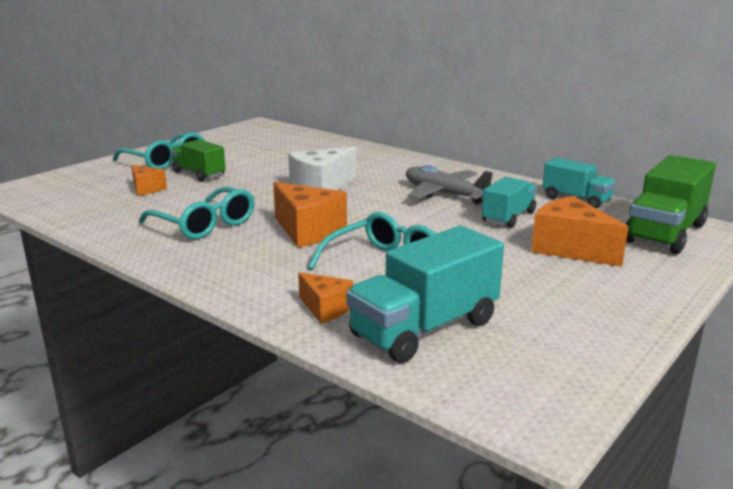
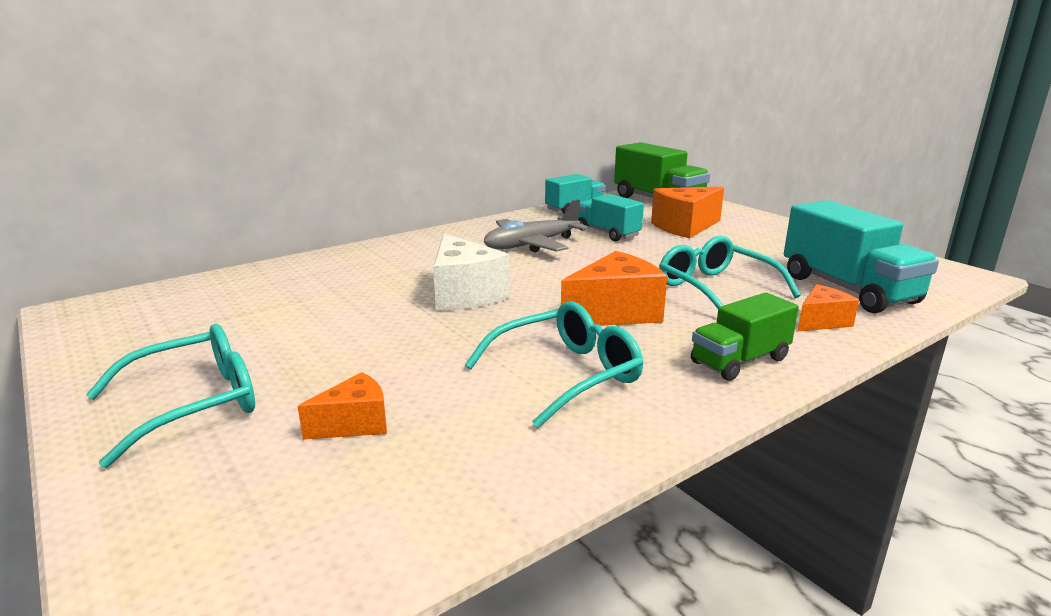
camera: 75 degrees left, 0 degrees up
green truck [171,139,226,181] -> green truck moved to [691,292,799,381]

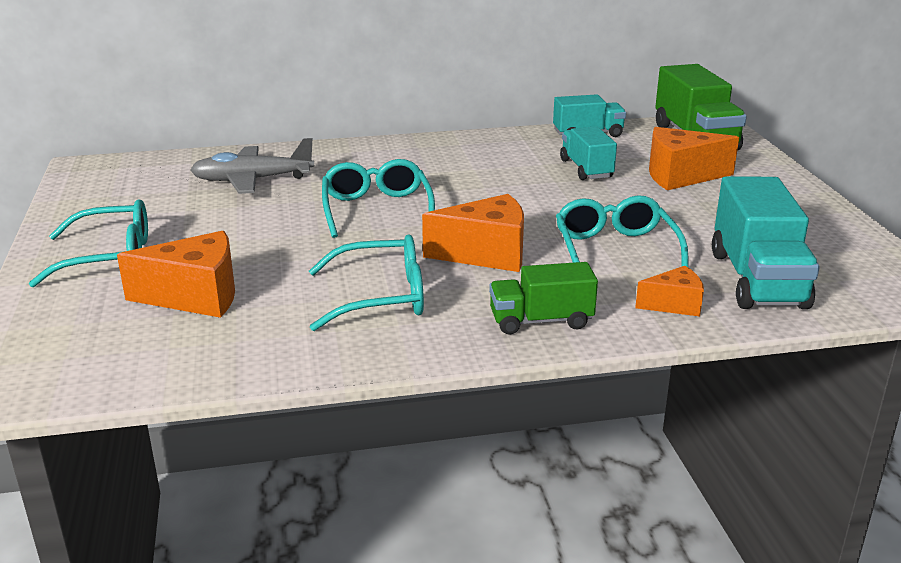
camera: 25 degrees right, 5 degrees up
orange cheese [298,372,387,440] -> orange cheese [117,231,235,318], size x1.73
white cheese [433,233,510,311] -> turquoise glasses [322,159,435,238]
grey plane [484,199,588,253] -> grey plane moved to [190,138,314,194]

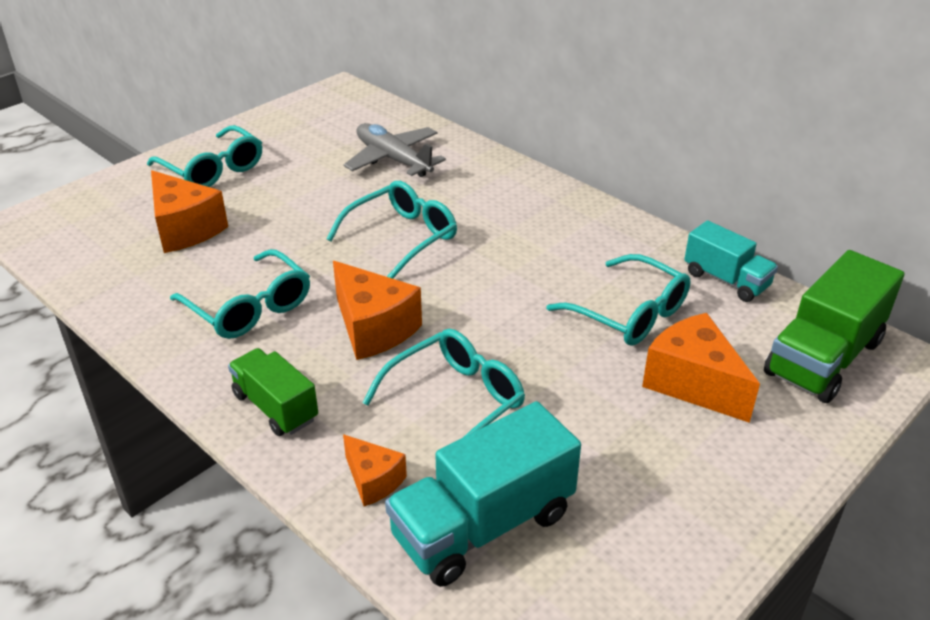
camera: 55 degrees right, 10 degrees up
turquoise truck [560,126,617,180] -> turquoise glasses [547,254,691,346]

